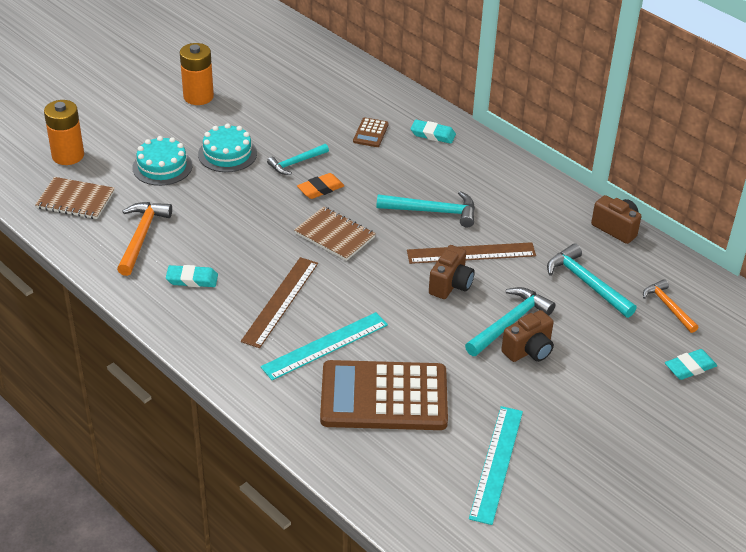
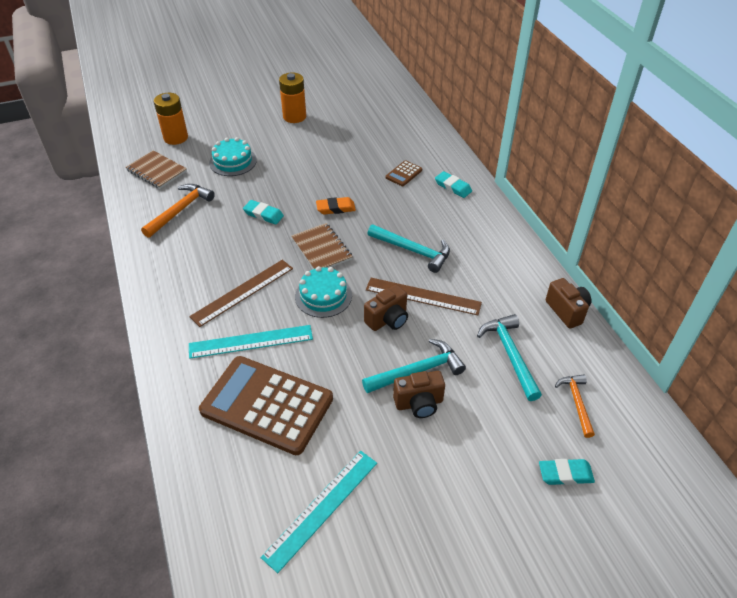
camera: 25 degrees right, 5 degrees up
turquoise eraser [166,265,218,287] -> turquoise eraser moved to [243,200,284,225]
turquoise cake [198,123,257,172] -> turquoise cake moved to [295,266,352,318]
turquoise hammer [267,144,329,175] -> none

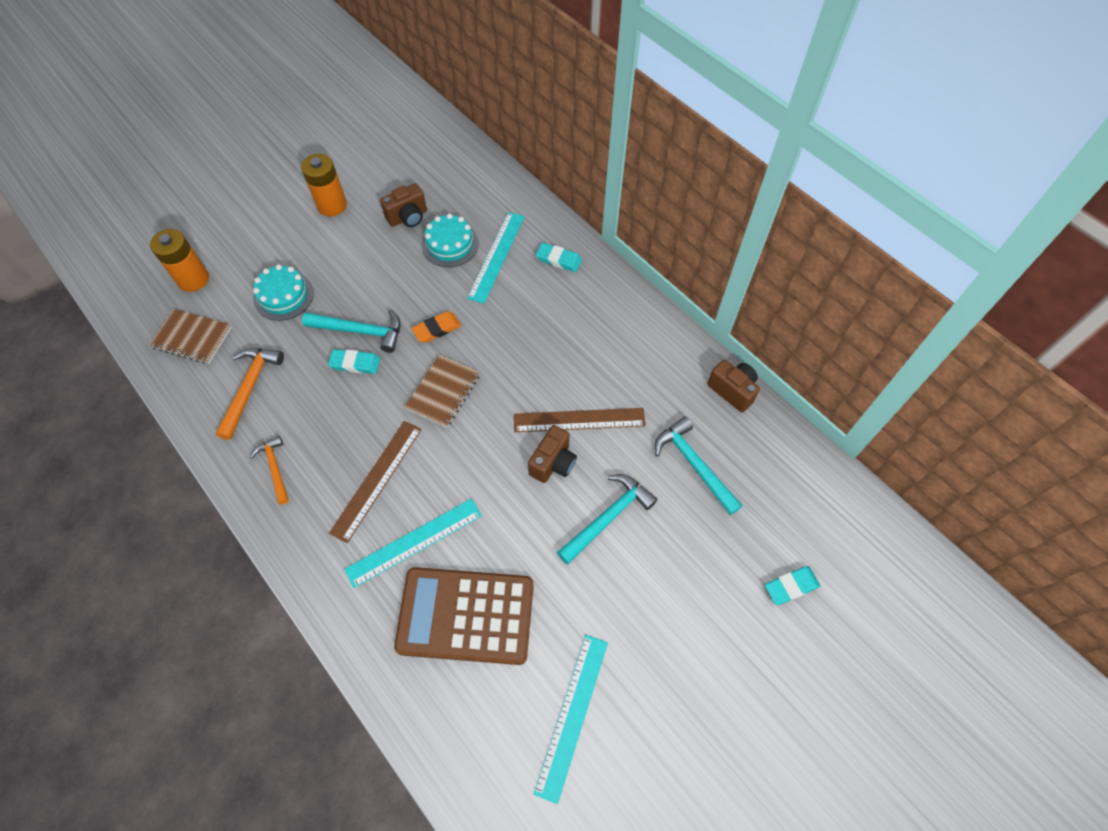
camera: 20 degrees left, 15 degrees up
brown notebook [291,223,353,269] -> brown notebook turned 75 degrees clockwise [404,355,480,428]
turquoise cake [295,266,352,318] -> turquoise cake moved to [422,214,479,267]
turquoise hammer [367,224,450,273] -> turquoise hammer moved to [302,309,401,353]
brown calculator [386,160,422,186] -> turquoise ruler [467,212,525,304]
brown camera [393,371,445,418] -> brown camera moved to [380,183,427,227]
orange hammer [555,374,595,438] -> orange hammer moved to [250,436,289,505]

